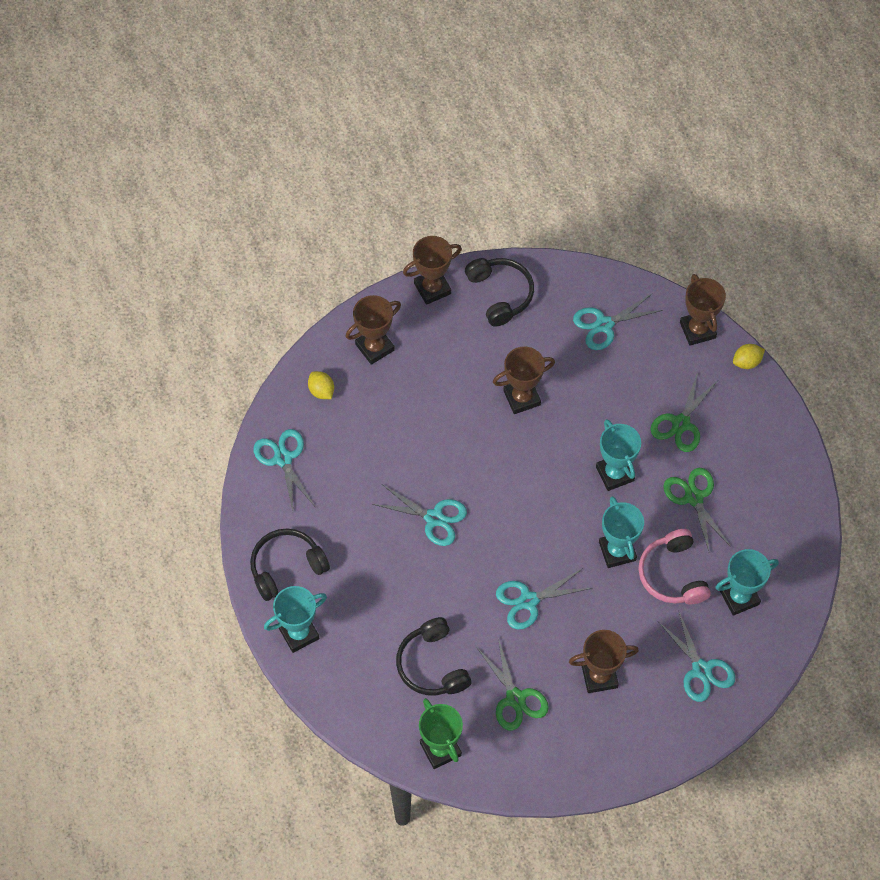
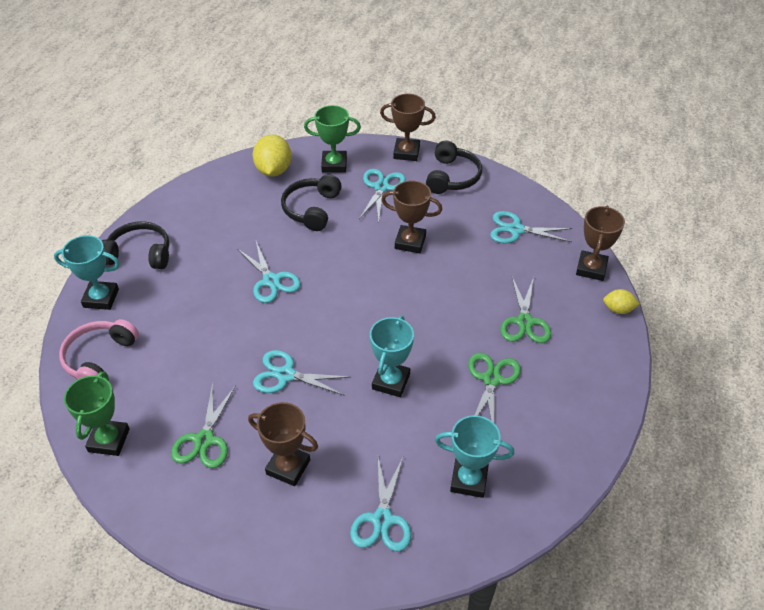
camera: 35 degrees right, 15 degrees down
turquoise scissors [253,429,315,511] -> turquoise scissors moved to [359,169,406,222]
yellow lemon [308,371,334,399] -> yellow lemon [253,134,292,177], size x1.80
brown trophy [346,295,401,365] -> green trophy [304,105,361,173]
black headphones [396,617,472,695] -> black headphones moved to [281,174,342,231]
turquoise trophy [596,419,641,491] -> none
pink headphones [638,529,711,604] -> pink headphones moved to [59,319,139,380]
green scissors [650,372,717,452] -> green scissors turned 60 degrees counterclockwise [500,277,551,343]

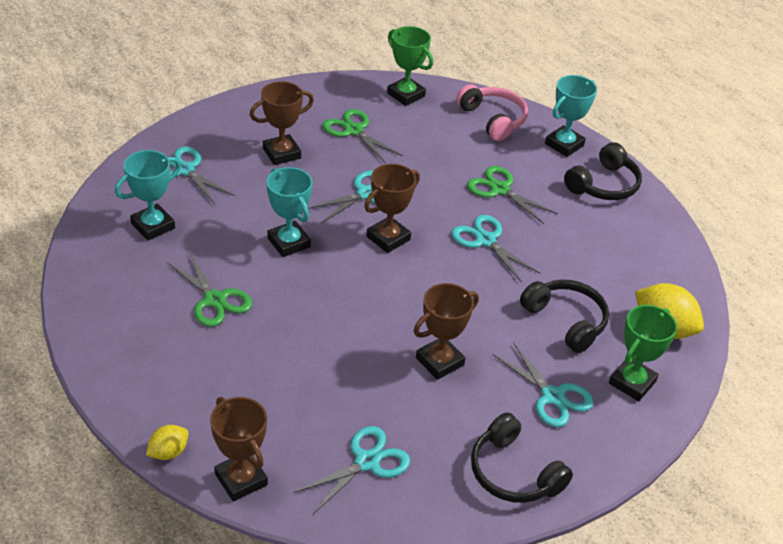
camera: 125 degrees right, 5 degrees down
turquoise scissors [238,241,301,303] -> turquoise scissors turned 45 degrees clockwise [451,215,540,283]
brown trophy [380,94,436,161] -> brown trophy moved to [364,164,420,253]
green scissors [500,277,551,343] -> green scissors moved to [467,166,558,224]

